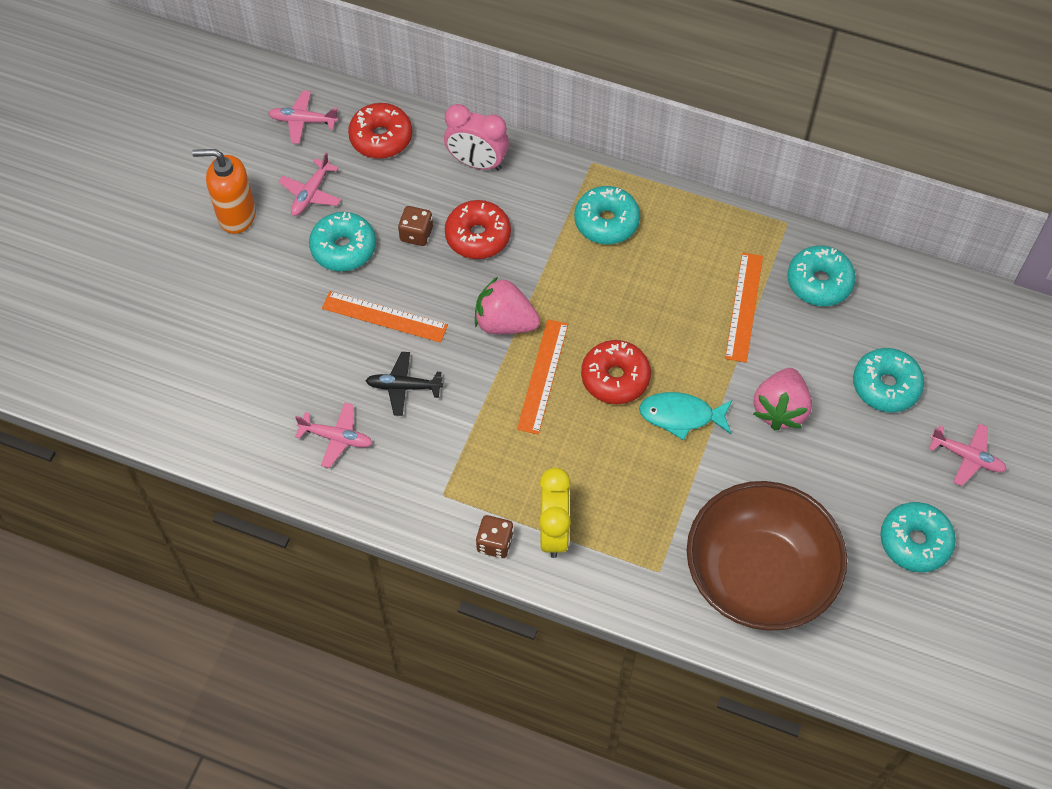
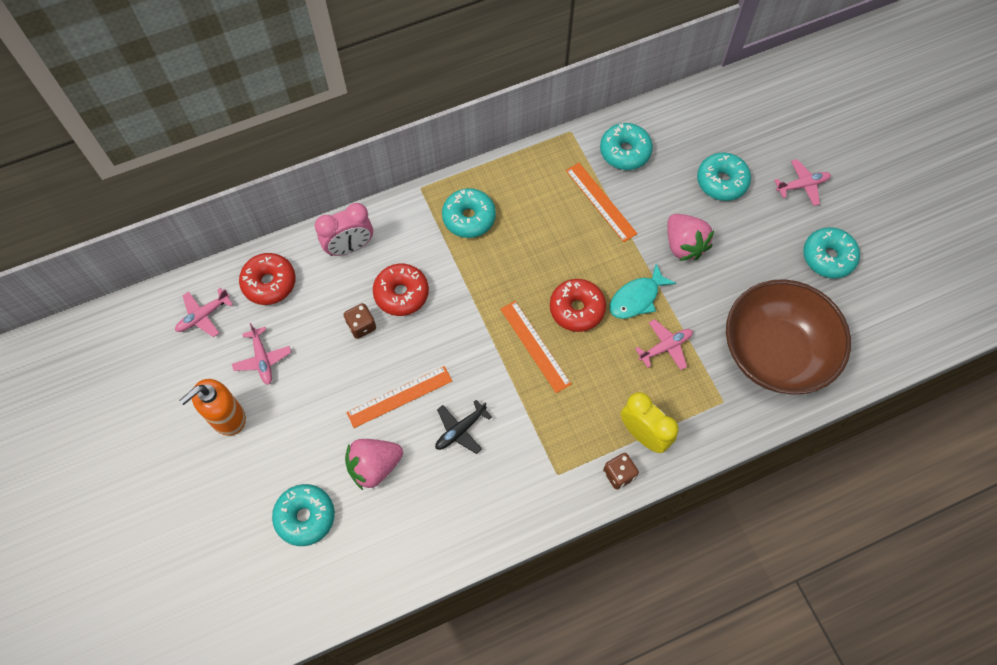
camera: 45 degrees left, 5 degrees up
pink plane [295,403,373,468] -> pink plane moved to [635,319,693,370]
turquoise donut [309,212,376,271] -> turquoise donut moved to [272,484,335,546]
pink strawberry [475,277,540,334] -> pink strawberry moved to [345,439,403,490]

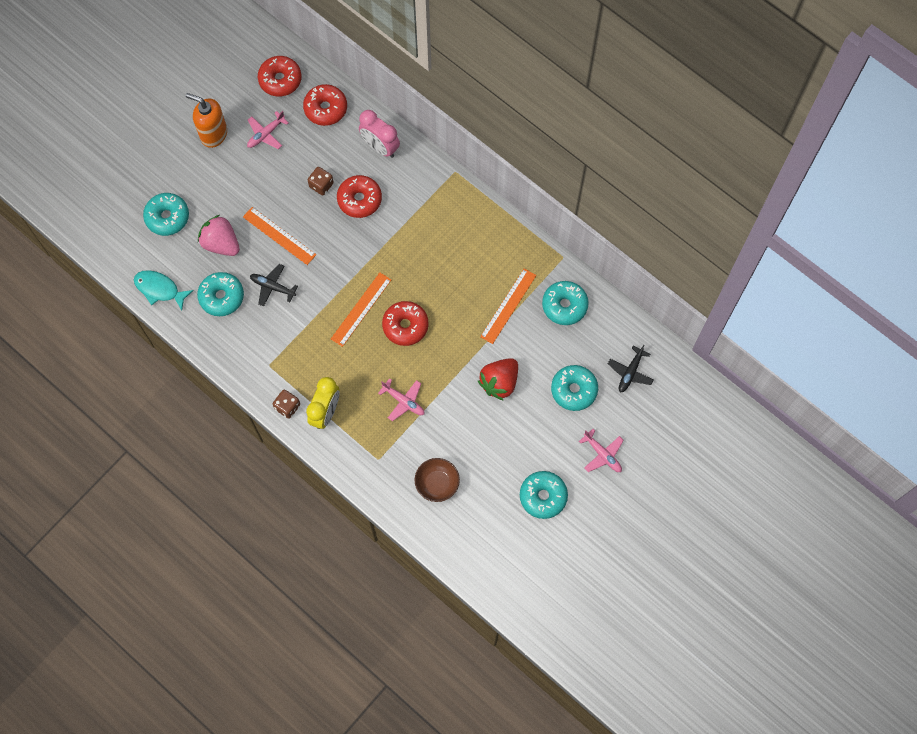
camera: 65 degrees right, 5 degrees up
pink plane [175,288,233,337] -> red donut [258,56,302,97]
turquoise donut [442,188,496,238] -> turquoise donut moved to [197,272,244,316]
turquoise fish [610,264,676,319] -> turquoise fish moved to [134,270,194,310]
pink strawberry [667,214,714,261] -> red strawberry [478,358,518,401]
brown bowl [726,279,851,395] -> brown bowl [415,458,460,502], size x0.45
none -> black plane [608,345,654,393]

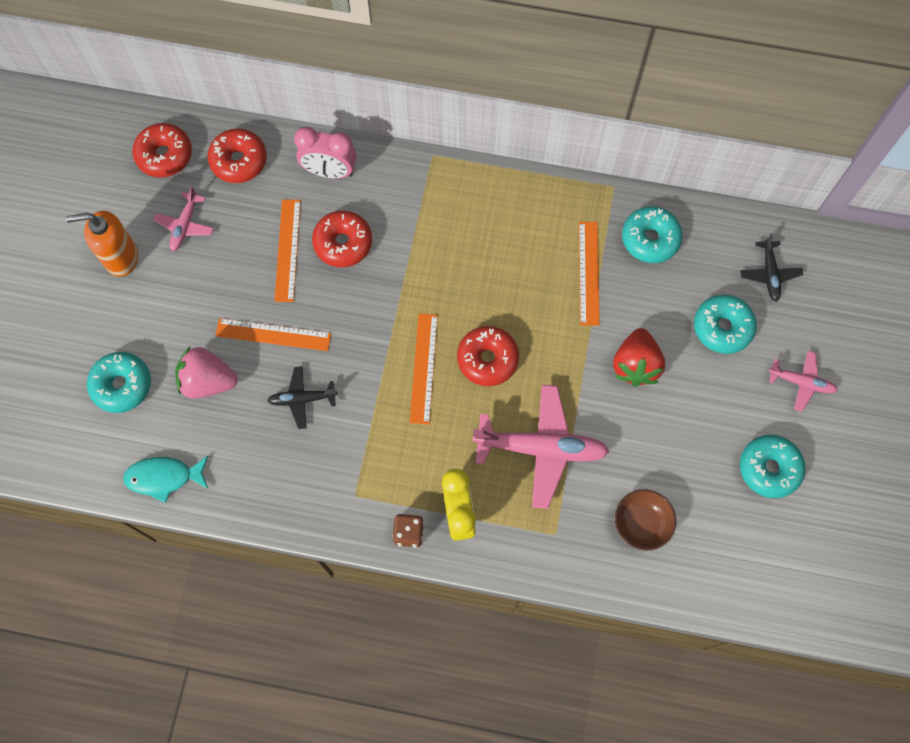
camera: 30 degrees left, 0 degrees up
turquoise donut [197,272,244,316] -> none
brown dice [308,167,334,195] -> orange ruler [274,199,301,302]
pink plane [378,378,424,421] -> pink plane [473,385,610,509], size x1.91

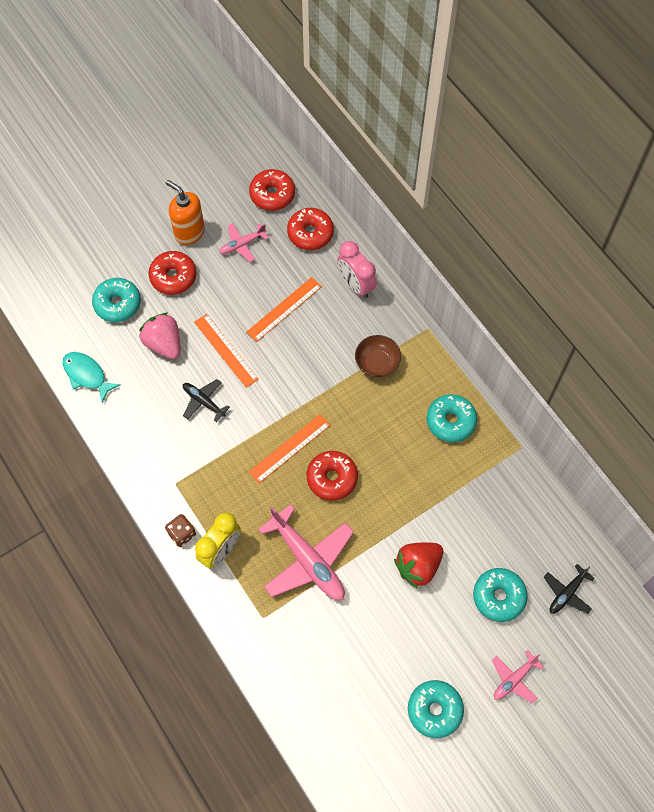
camera: 45 degrees right, 5 degrees down
red donut [312,211,372,267] -> red donut moved to [148,251,197,295]
orange ruler [579,222,600,326] -> none
brown bowl [615,489,676,550] -> brown bowl moved to [355,335,401,377]
turquoise donut [622,206,683,263] -> turquoise donut moved to [427,394,477,442]
pink plane [769,351,838,412] -> pink plane turned 75 degrees clockwise [492,650,544,704]

